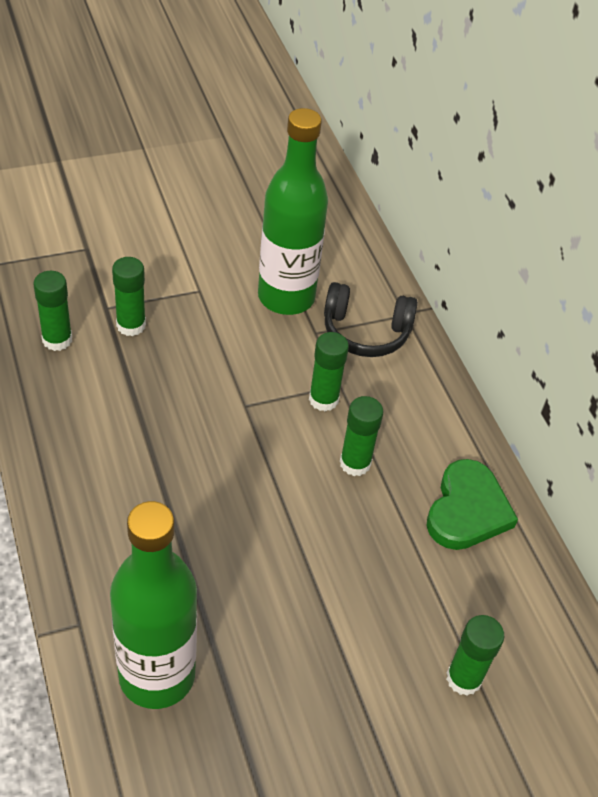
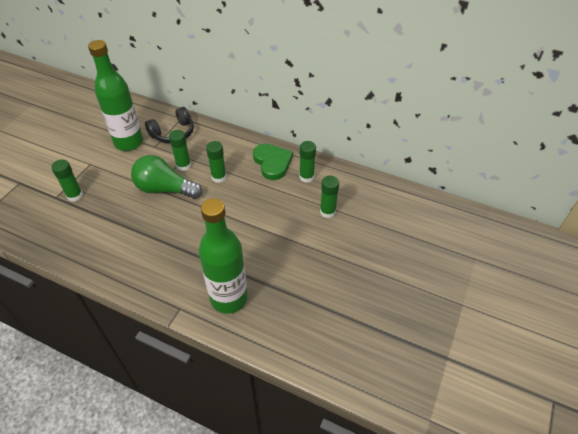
camera: 40 degrees left, 0 degrees up
green glue stick [33,271,72,351] -> green glue stick moved to [299,141,316,183]
none -> green light bulb [131,155,202,199]

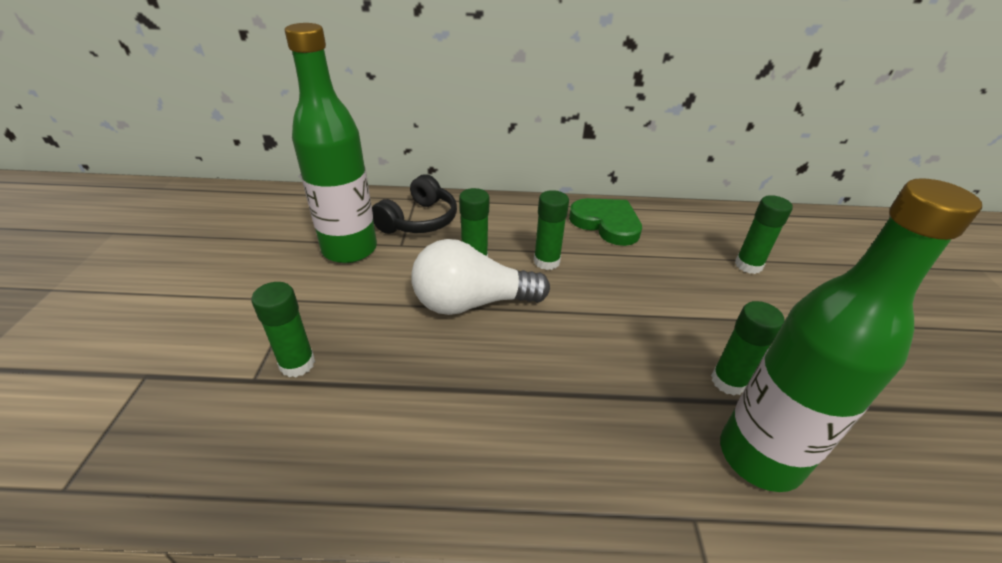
camera: 25 degrees left, 10 degrees down
green light bulb [131,155,202,199] -> white light bulb [411,239,550,315]
green glue stick [299,141,316,183] -> green glue stick moved to [711,301,785,395]

